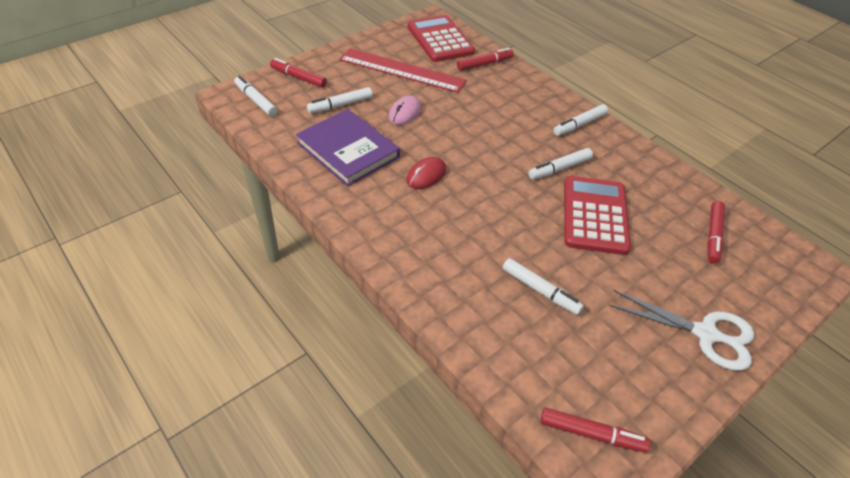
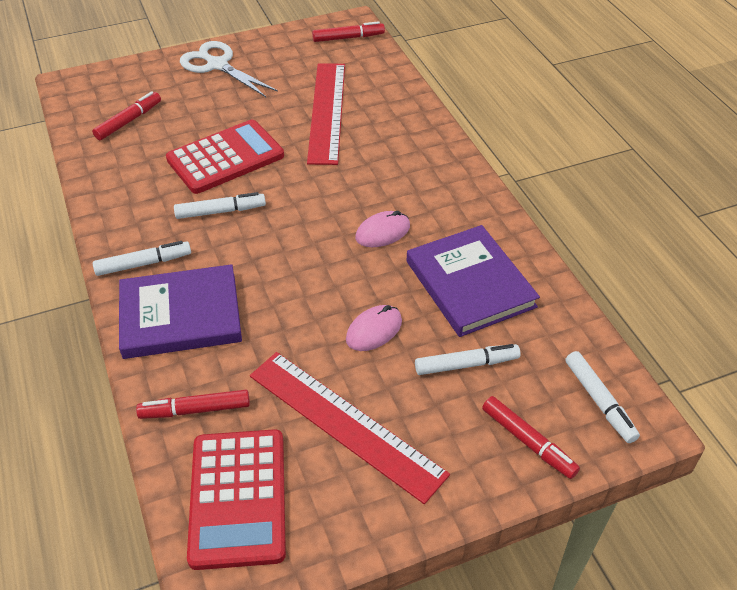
camera: 160 degrees left, 0 degrees up
red mouse [407,157,446,189] -> pink mouse [355,211,410,247]
white marker [502,258,584,315] -> red ruler [307,63,345,165]
red marker [540,408,650,453] -> red marker turned 135 degrees clockwise [312,21,385,42]
red calculator [564,176,631,255] -> red calculator turned 150 degrees counterclockwise [166,120,284,194]
none -> purple book [119,264,242,359]

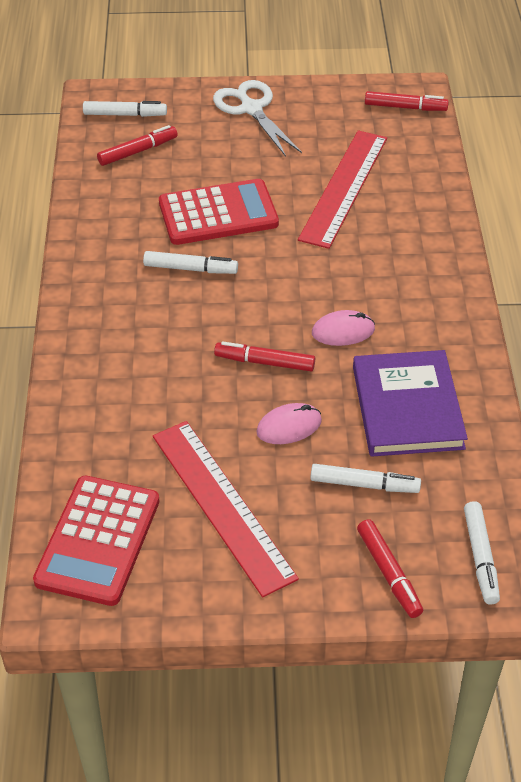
camera: 20 degrees right, 0 degrees up
white marker [93,241,191,276] -> white marker moved to [83,101,167,117]
purple book [119,264,242,359] -> none
red marker [136,390,250,419] -> red marker moved to [214,341,315,371]

